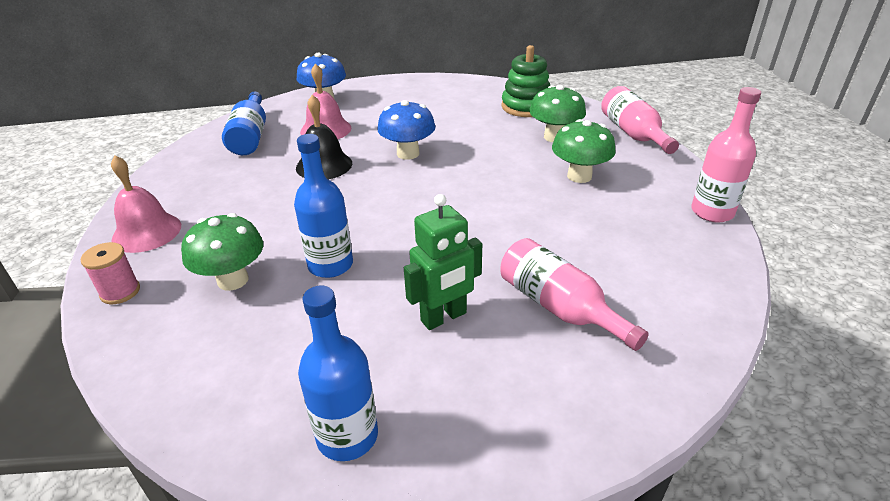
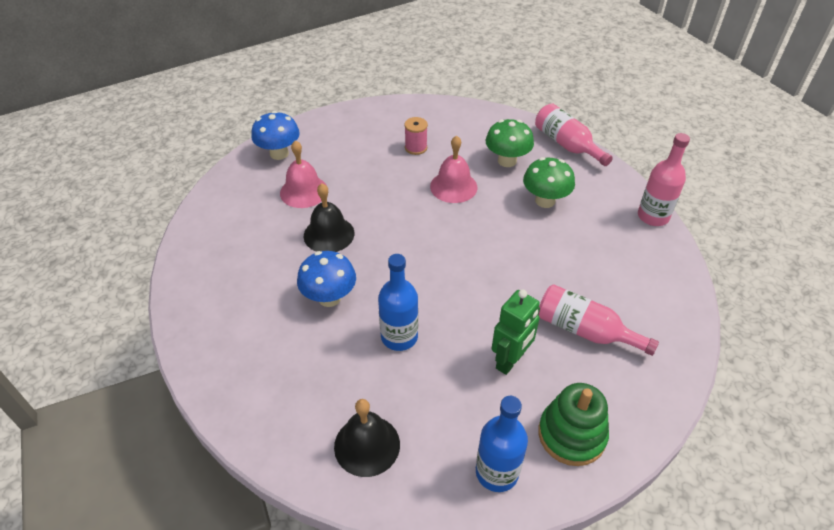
camera: 20 degrees left, 10 degrees up
pink spool [81,242,140,304] -> pink spool moved to [404,117,428,155]
pink bell [111,155,181,253] -> pink bell moved to [430,136,477,203]
green mushroom [181,213,263,291] -> none
blue bottle [222,92,266,155] -> none
blue mushroom [377,100,435,160] -> blue mushroom moved to [297,251,356,307]
green stacking toy [501,45,550,117] -> green stacking toy moved to [538,383,609,466]
none -> black bell [334,399,400,477]

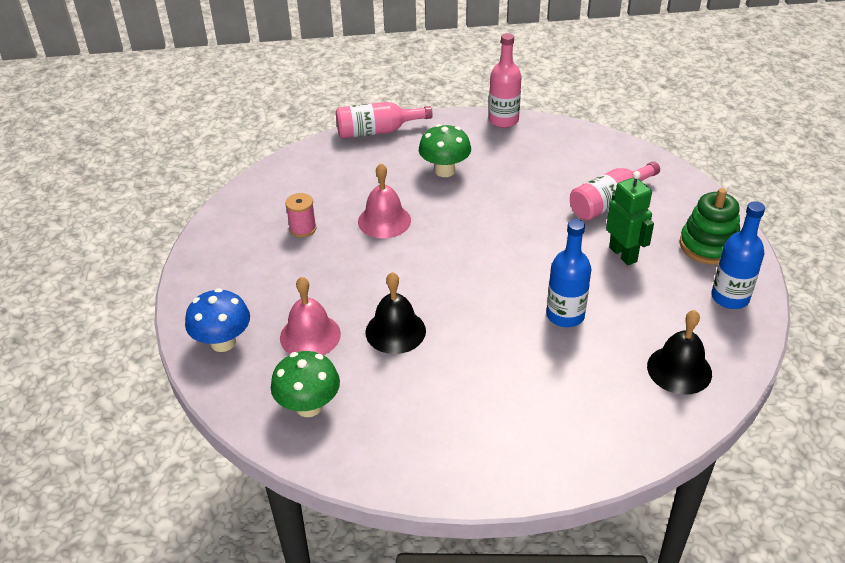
camera: 65 degrees left, 5 degrees down
blue mushroom [297,251,356,307] -> none
green mushroom [486,119,534,167] -> green mushroom moved to [271,351,340,417]

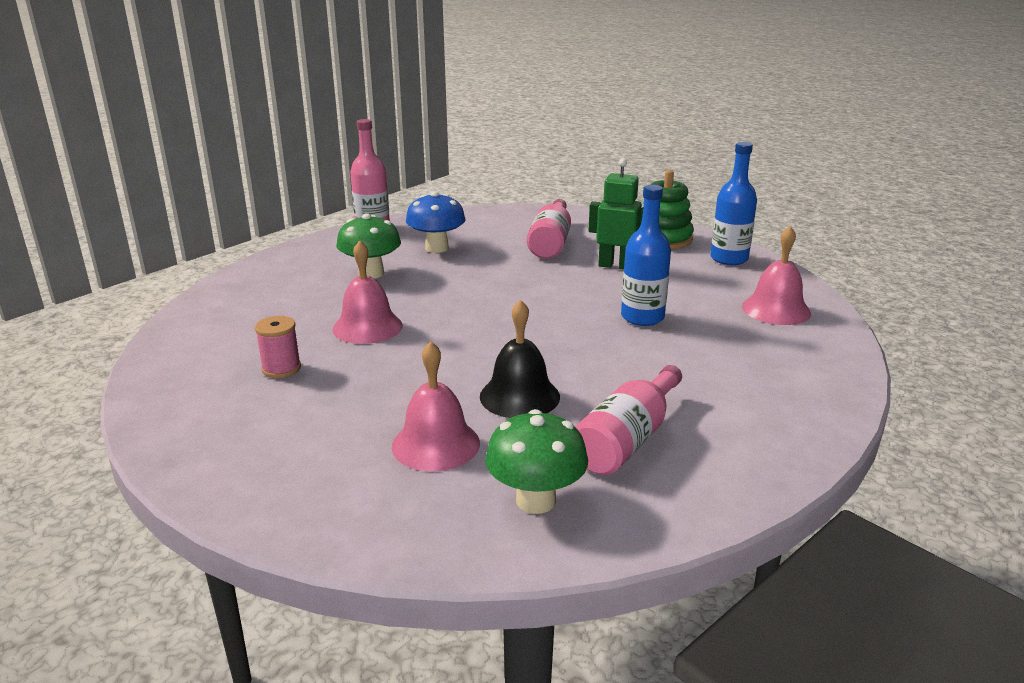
camera: 45 degrees left, 15 degrees down
blue mushroom [185,288,250,352] -> blue mushroom moved to [406,191,466,253]
pink bottle [336,102,433,139] -> pink bottle moved to [575,365,682,475]
black bell [647,310,712,395] -> pink bell [742,226,811,325]

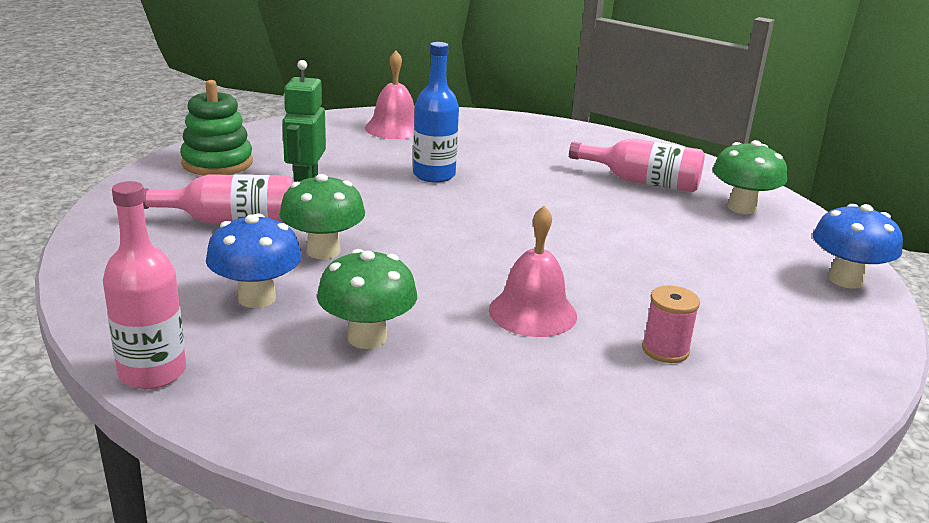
camera: 105 degrees left, 0 degrees up
pink bell [392,341,480,471] -> none
black bell [480,299,560,418] -> none
blue bottle [710,142,757,265] -> none
none -> green mushroom [279,174,365,259]
none -> blue mushroom [813,204,903,289]

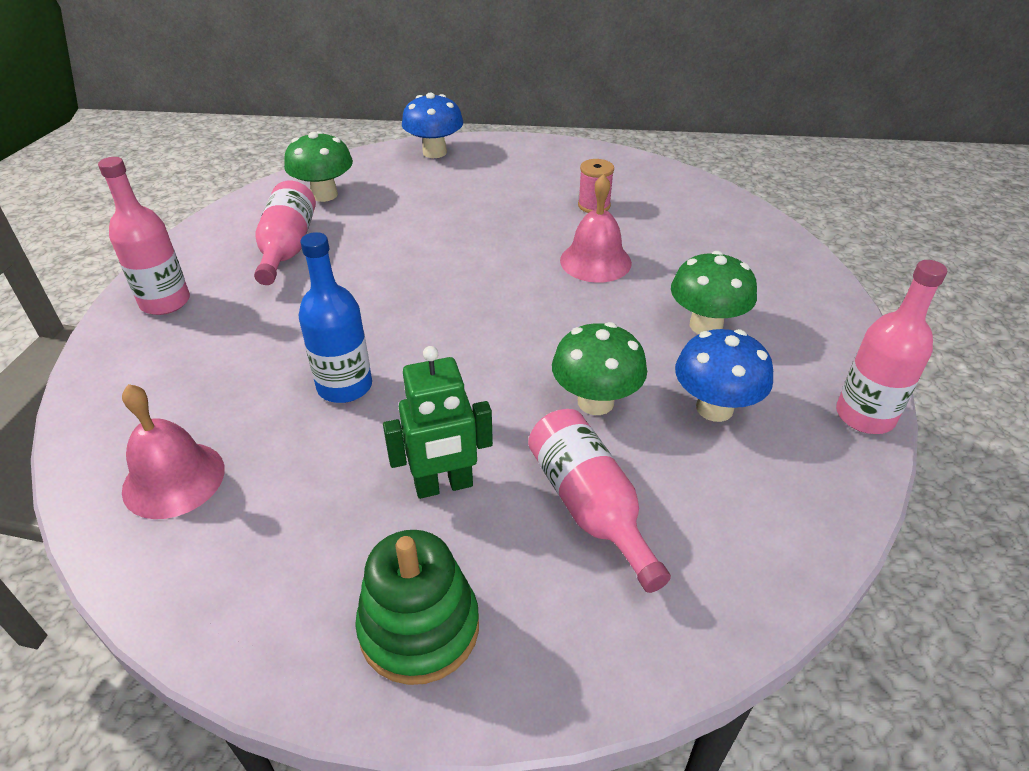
camera: 110 degrees left, 15 degrees up
none -> pink bottle [98,157,190,315]

